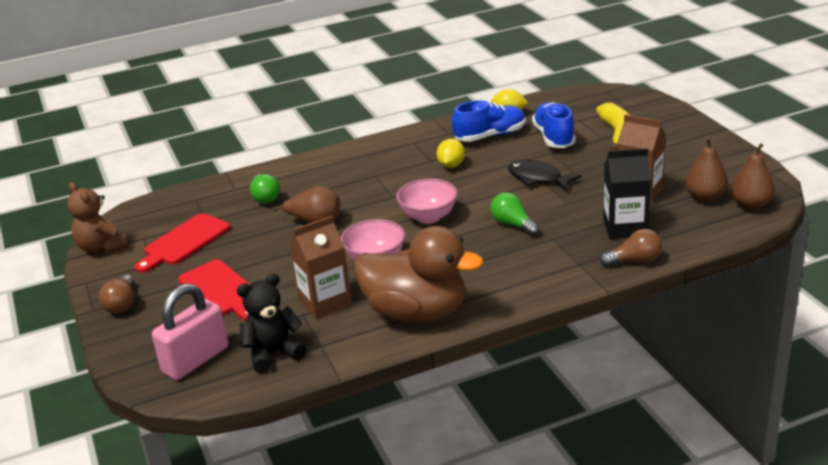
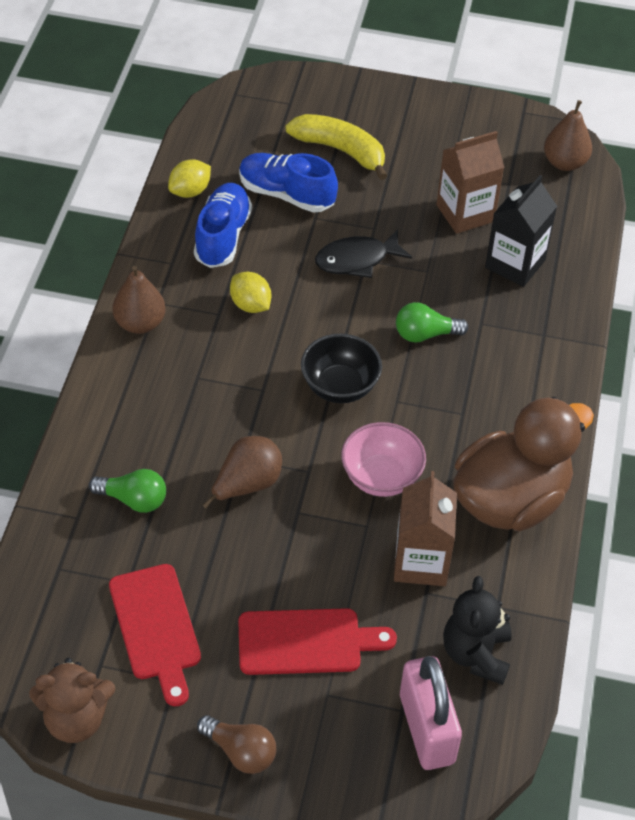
camera: 60 degrees left, 20 degrees up
pink bowl [396,179,457,224] -> black bowl [301,334,382,403]
brown light bulb [600,229,662,267] -> none
brown pear [685,137,728,202] -> brown pear moved to [112,266,166,334]

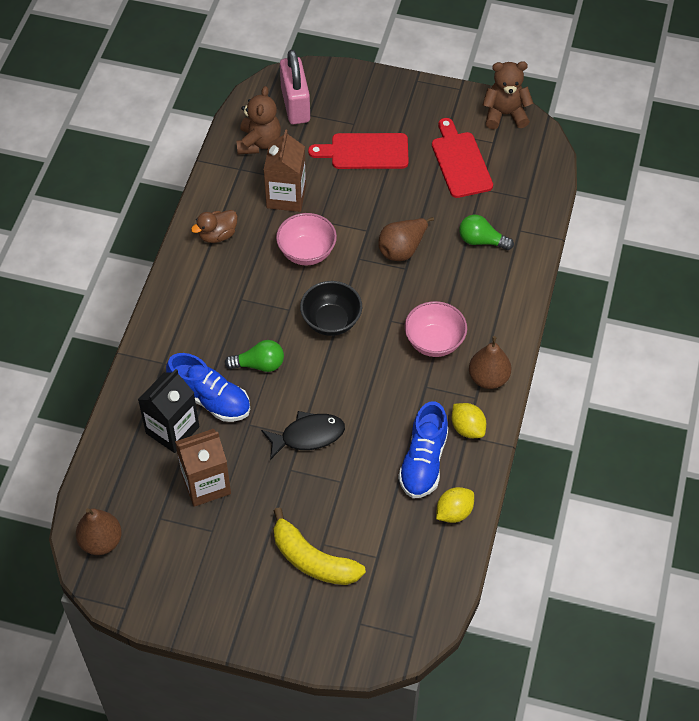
camera: 175 degrees left, 5 degrees up
brown light bulb [197,715,276,774] -> none
yellow lemon [230,272,271,313] -> yellow lemon moved to [451,403,486,438]
blue shoe [239,153,338,213] -> blue shoe moved to [166,353,250,422]
black teddy bear [443,576,512,685] -> brown teddy bear [236,86,281,154]
brown duck [453,397,594,531] -> brown duck [191,210,238,243], size x0.45
none -> pink bowl [404,301,467,357]

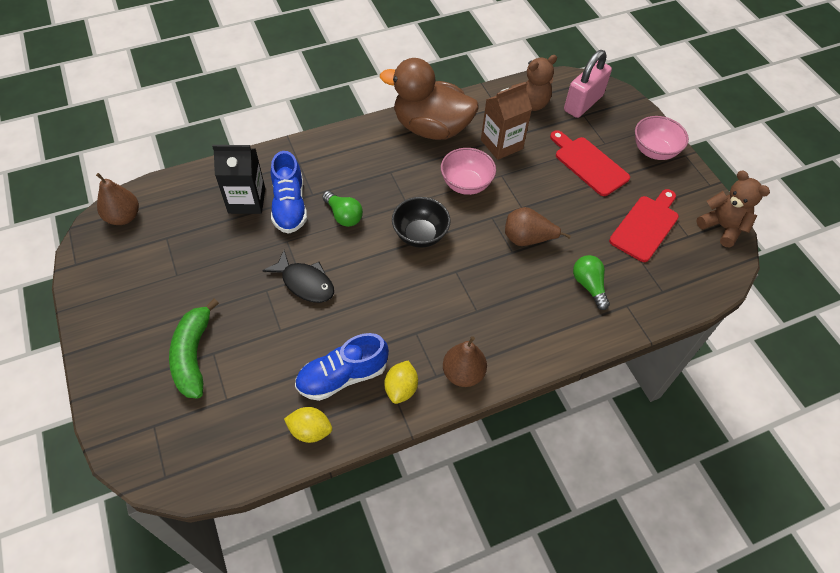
camera: 50 degrees right, 0 degrees up
brown carton [175,429,231,507] -> none
brown duck [191,210,238,243] -> brown duck [380,58,478,140], size x2.24
yellow banana [273,507,366,585] -> green banana [169,299,219,399]
pink bowl [404,301,467,357] -> pink bowl moved to [635,116,689,160]

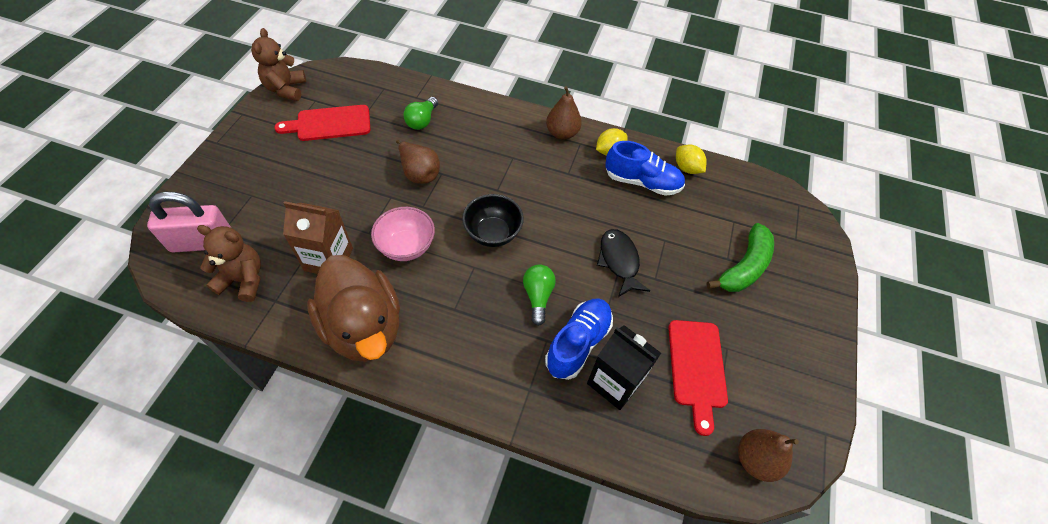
camera: 140 degrees left, 0 degrees up
red cutting board [550,130,630,196] -> red cutting board moved to [668,320,728,436]
pink bowl [635,116,689,160] -> none

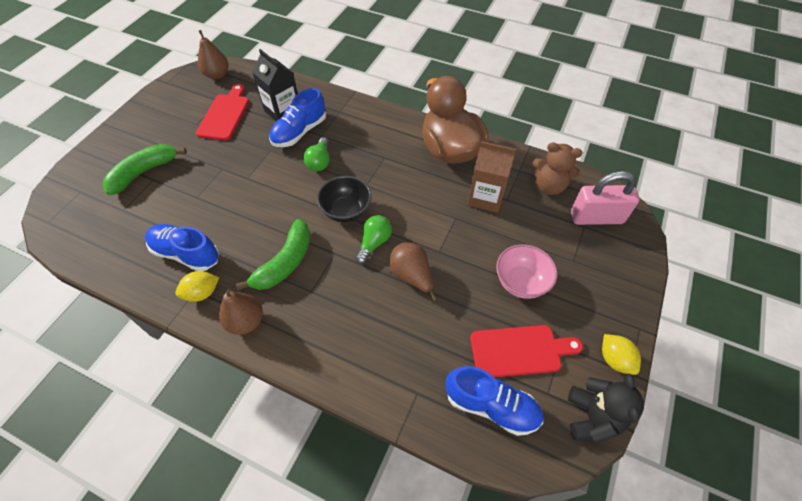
camera: 170 degrees left, 0 degrees up
brown teddy bear [251,28,306,101] -> black teddy bear [568,374,644,443]
pink bowl [371,207,435,261] -> pink bowl moved to [496,244,557,299]
green light bulb [403,97,438,130] -> green light bulb moved to [355,215,392,264]
black fish [597,229,650,297] -> none
yellow lemon [676,145,707,174] -> yellow lemon moved to [602,334,641,375]
none -> green banana [236,219,311,290]
none -> blue shoe [445,366,543,436]

